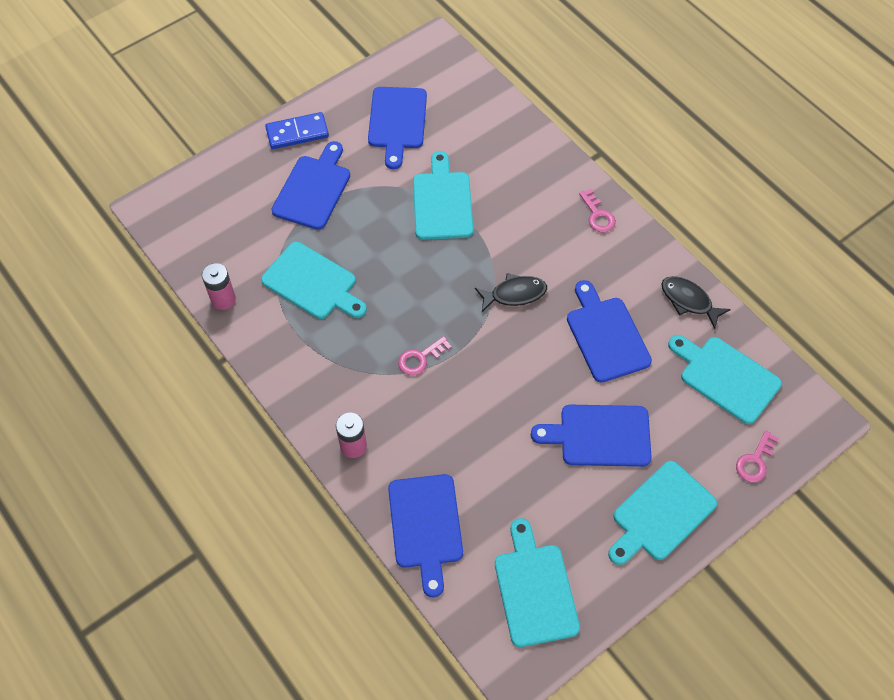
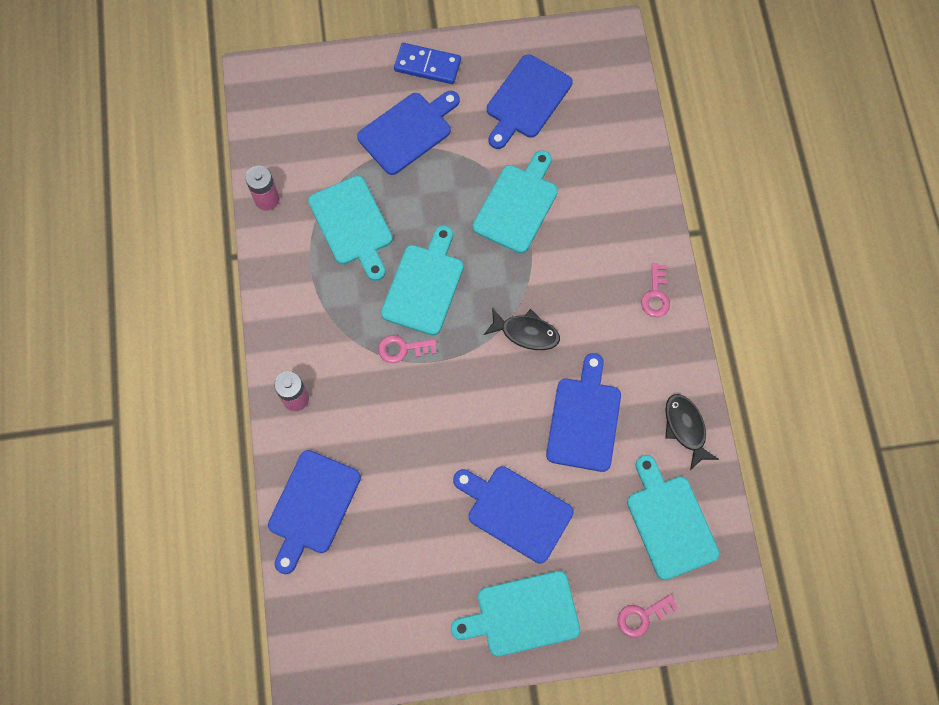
camera: 30 degrees right, 10 degrees up
turquoise cutting board [495,518,580,647] -> turquoise cutting board moved to [381,225,464,335]

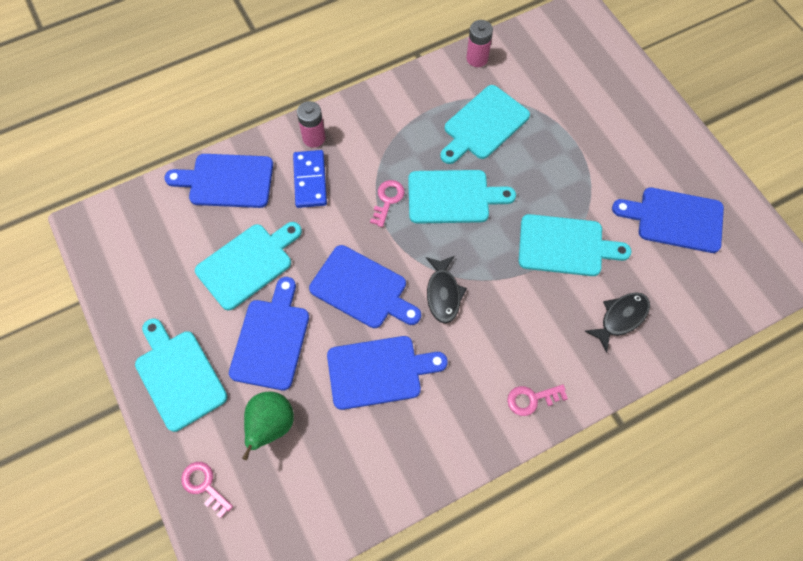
camera: 70 degrees right, 5 degrees down
blue cutting board [357,91,460,175] -> blue cutting board moved to [309,245,421,328]
pink key [378,335,437,363] -> pink key turned 45 degrees clockwise [370,180,405,227]
blue domino [394,43,461,84] -> blue domino moved to [293,150,327,208]
turquoise cutting board [627,455,720,580] -> turquoise cutting board moved to [195,222,302,311]
black fish [665,394,719,470] -> black fish moved to [585,292,650,353]
none -> green pear [242,391,294,460]

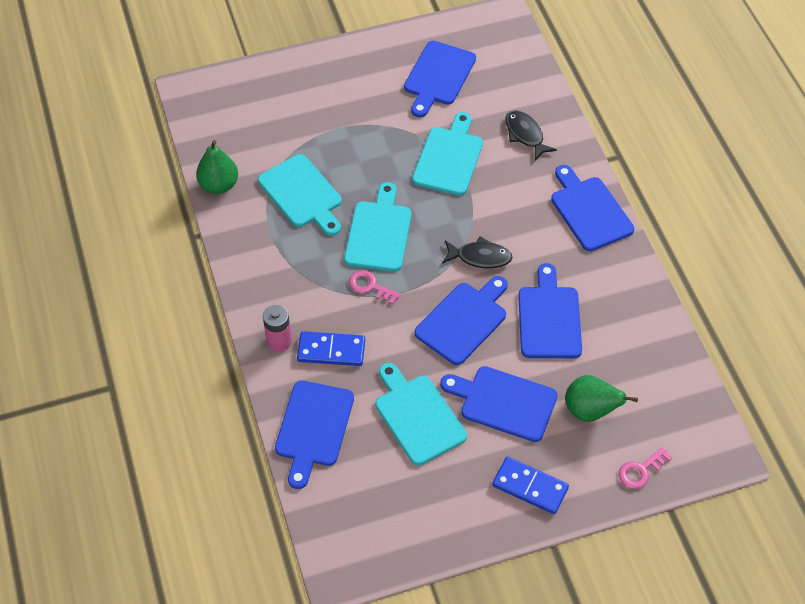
camera: 80 degrees left, 10 degrees down
turquoise cutting board [135,318,227,432] -> blue domino [492,457,569,514]
pink battery [466,20,493,67] -> green pear [196,140,238,194]
pink key [507,384,568,416] -> blue cutting board [551,165,634,251]

